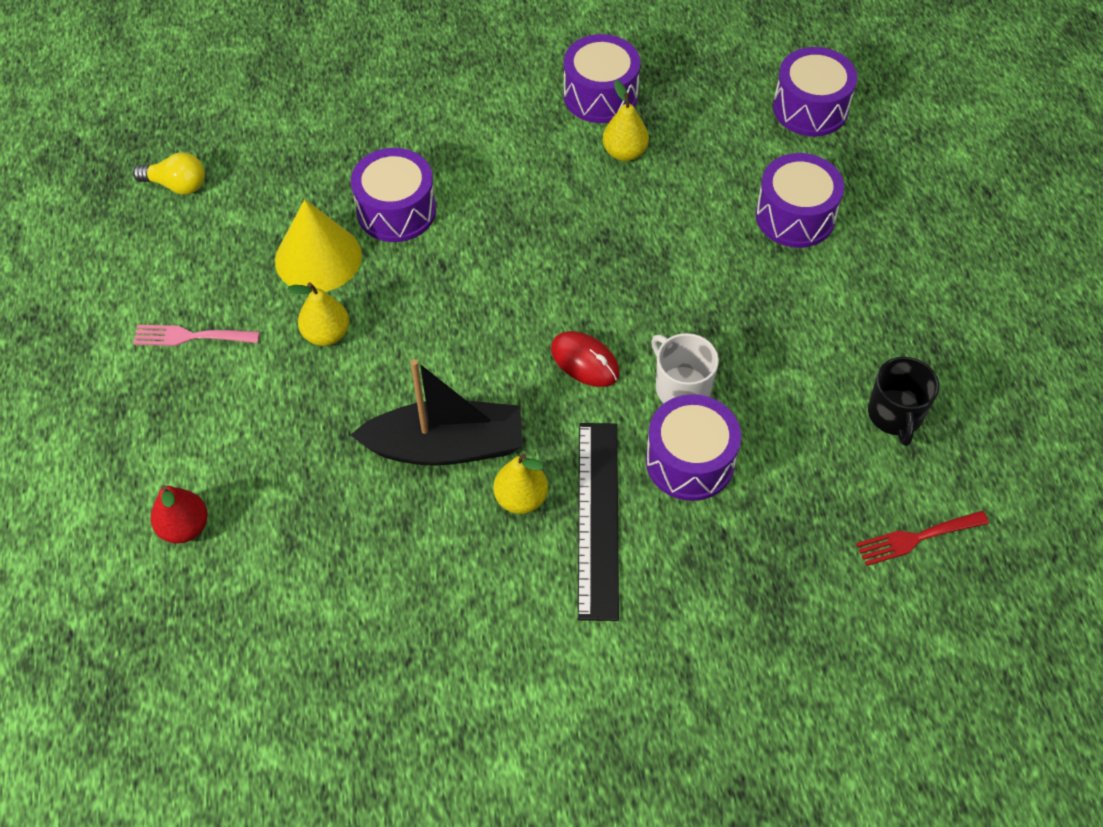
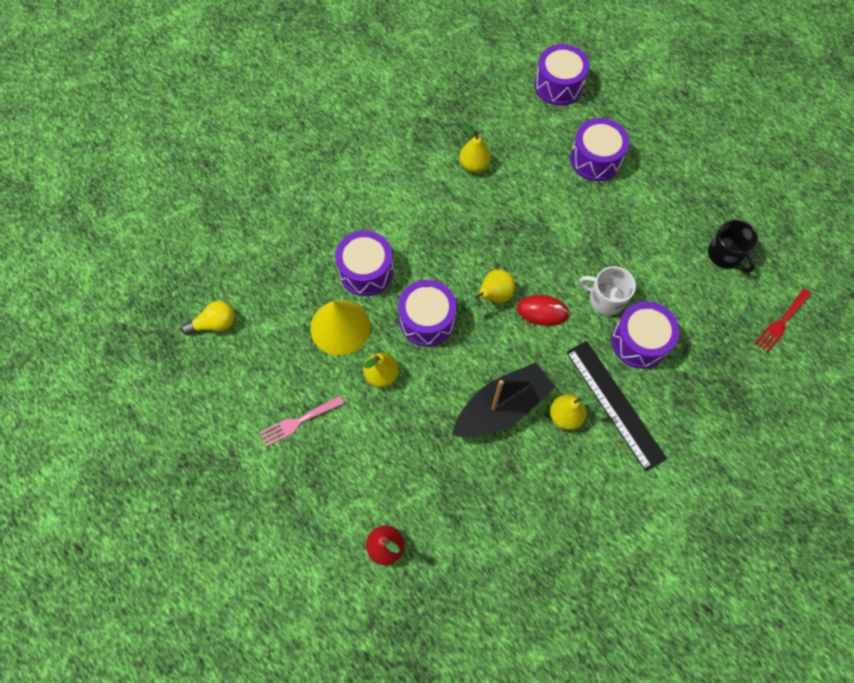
camera: 30 degrees left, 10 degrees up
purple drum [563,34,640,123] -> purple drum moved to [398,280,457,346]
none -> yellow pear [467,269,515,308]

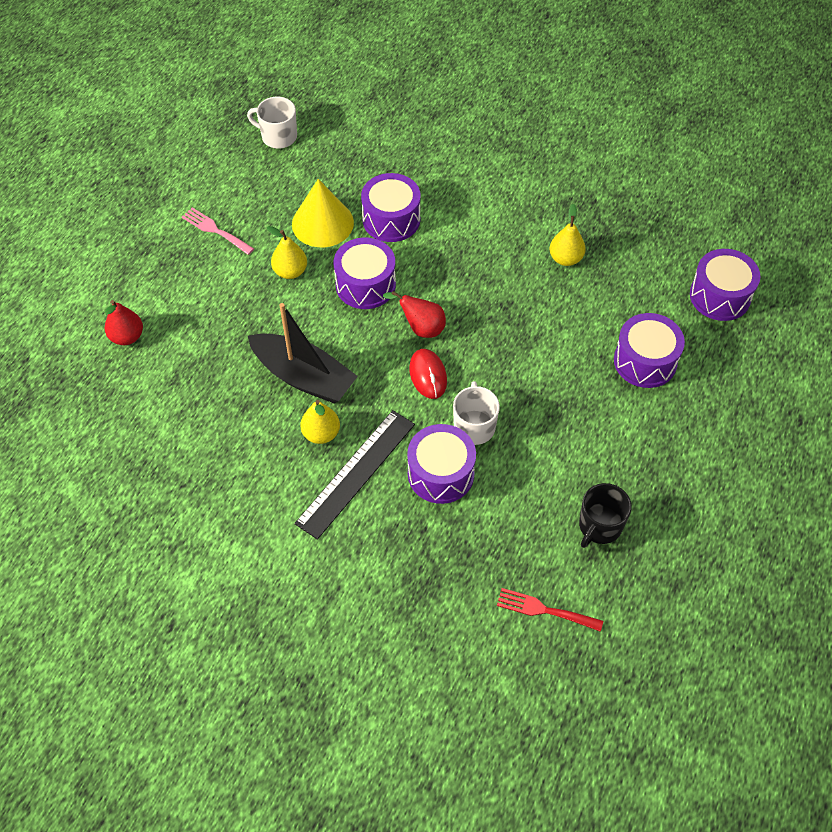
camera: 65 degrees right, 10 degrees down
yellow light bulb [181,301,235,335] -> white mug [247,97,297,149]
yellow pear [467,269,515,308] -> red pear [383,291,446,338]

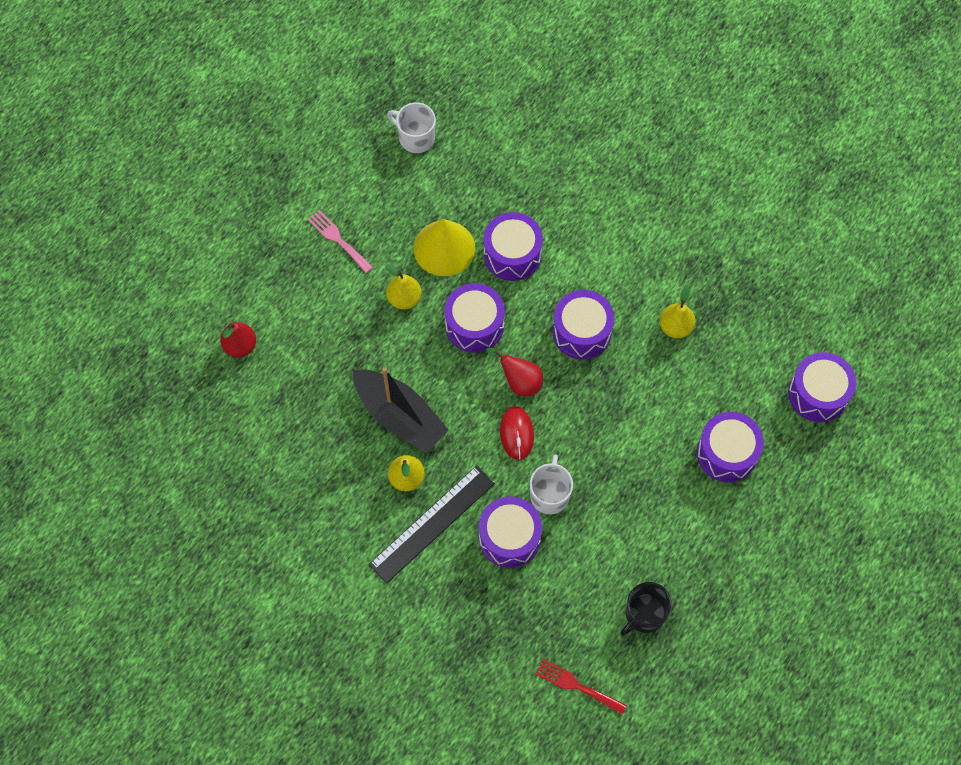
camera: 10 degrees right, 10 degrees up
none -> purple drum [552,290,614,359]

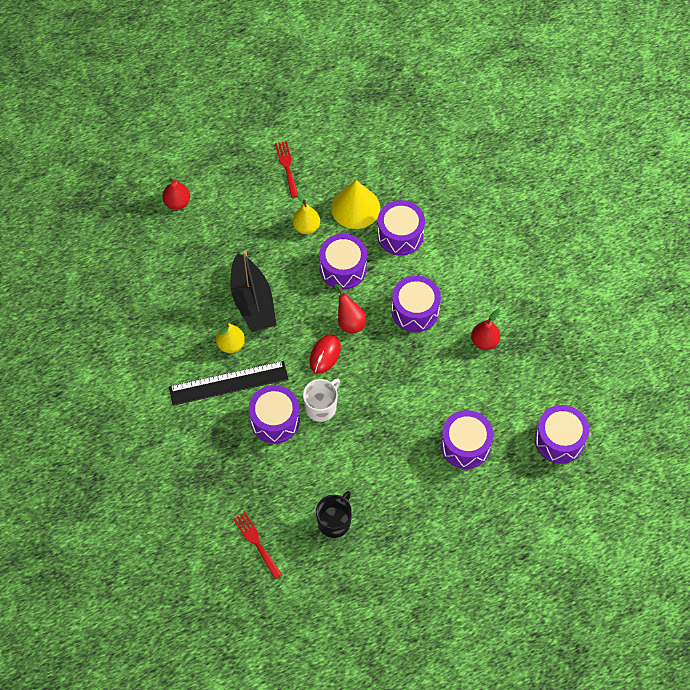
camera: 30 degrees right, 5 degrees down
pink fork [308,210,373,273] -> red fork [275,141,297,198]
white mug [387,102,436,153] -> none
black mug [620,582,672,636] -> black mug turned 135 degrees clockwise [316,491,352,538]
yellow pear [660,286,695,338] -> red pear [471,309,500,350]

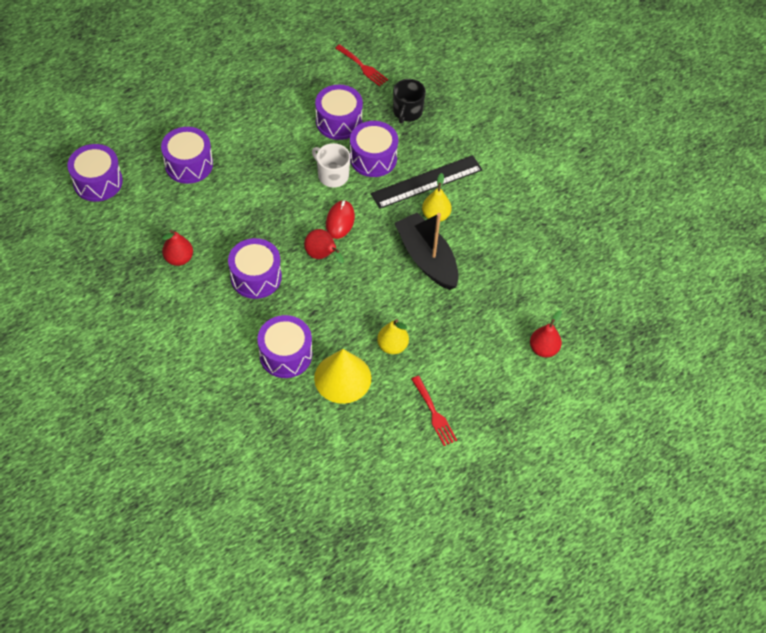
camera: 165 degrees right, 5 degrees down
white mug [303,378,340,422] -> white mug turned 105 degrees clockwise [312,143,350,188]
black mug [316,491,352,538] -> black mug moved to [393,79,426,124]
purple drum [319,234,367,289] -> purple drum moved to [315,85,363,140]

